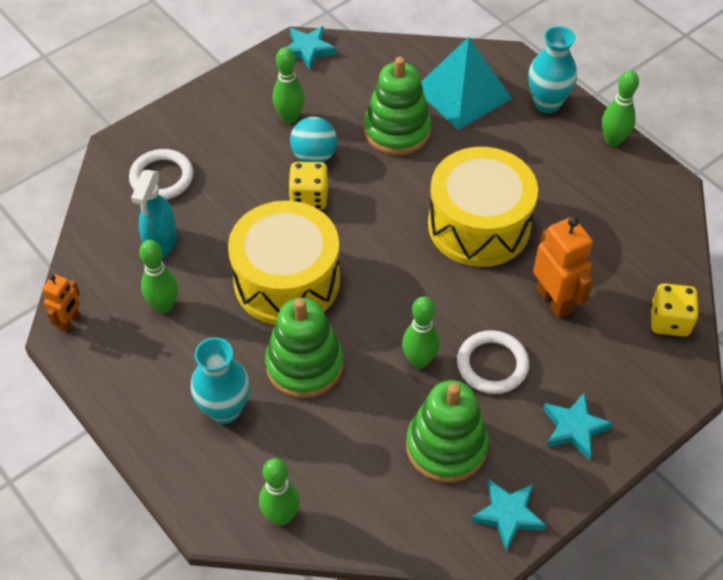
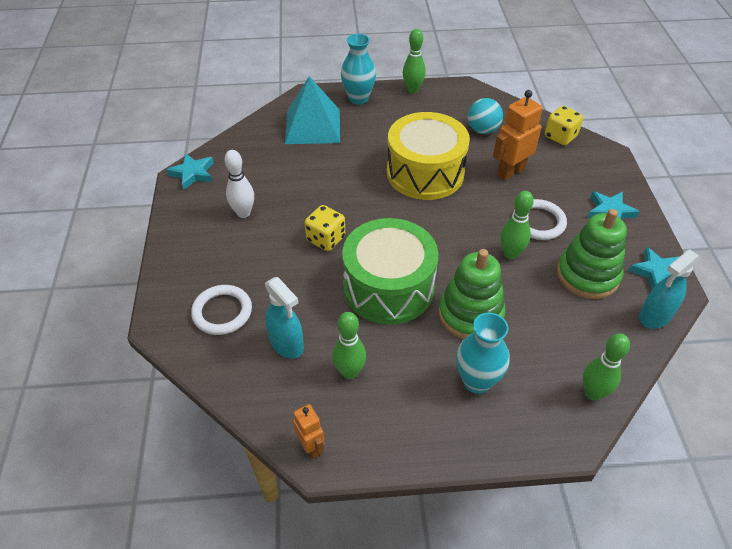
camera: 55 degrees left, 5 degrees down
yellow drum [228,201,340,325] -> green drum [342,218,439,325]
green bowling pin [273,47,305,124] -> white bowling pin [225,150,254,218]
turquoise ball [290,117,337,162] -> turquoise ball moved to [467,98,503,134]
green stacking toy [364,57,431,155] -> none
orange robot [533,216,593,318] -> orange robot turned 45 degrees counterclockwise [493,90,543,181]
none -> turquoise spray bottle [639,250,701,329]

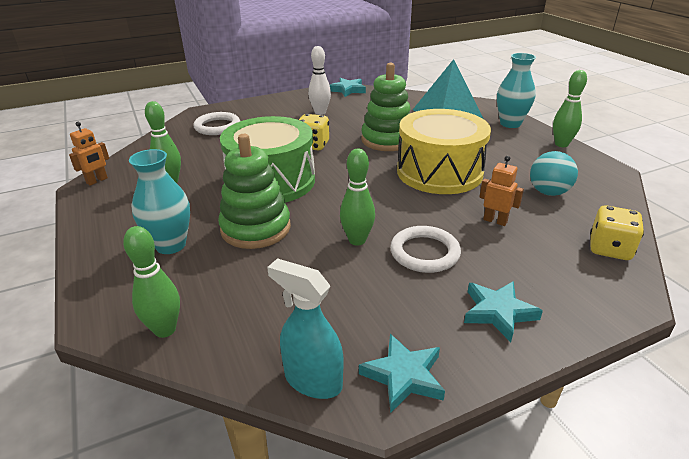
camera: 70 degrees right, 15 degrees down
turquoise spray bottle [265,277,304,359] -> none
orange robot [493,90,543,181] -> orange robot [479,156,524,226], size x0.59
green stacking toy [557,209,627,299] -> green stacking toy moved to [361,63,410,151]

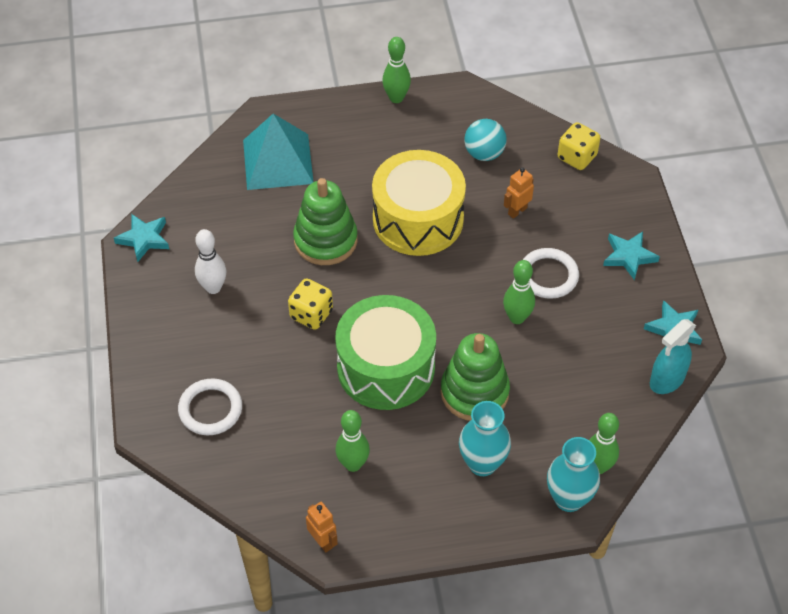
camera: 75 degrees left, 20 degrees up
turquoise vase [497,53,536,128] -> turquoise vase moved to [547,437,600,512]

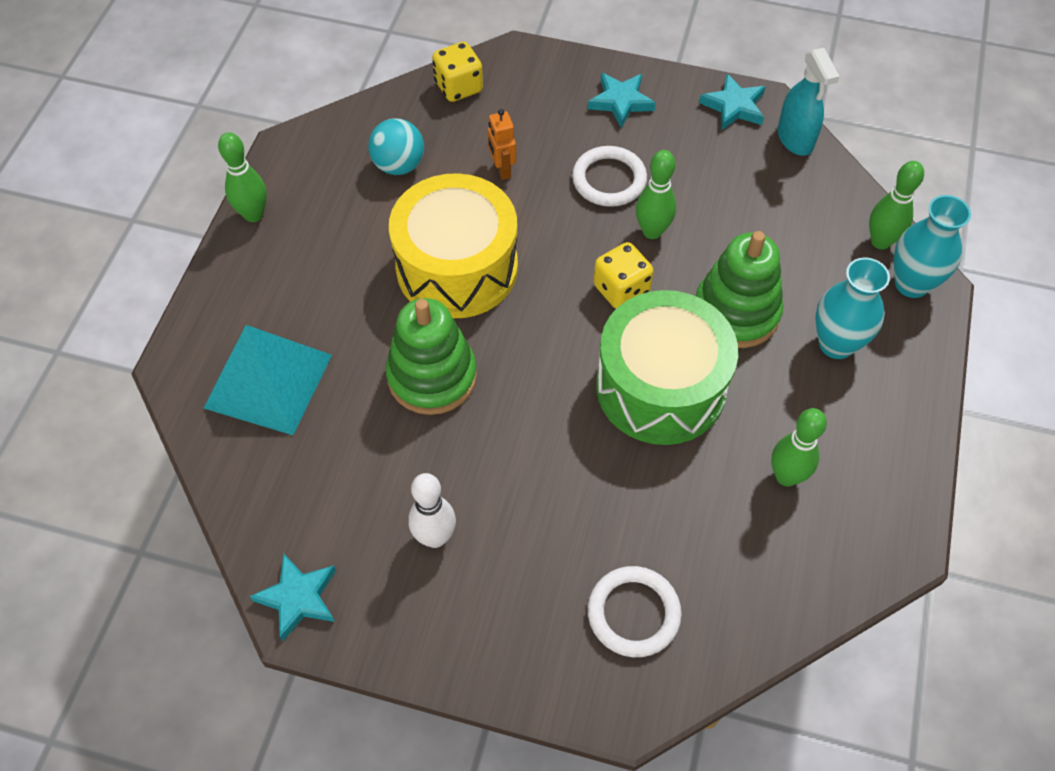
camera: 65 degrees left, 5 degrees up
yellow dice [288,278,333,330] -> yellow dice moved to [593,242,654,309]
orange robot [306,502,338,553] -> none

